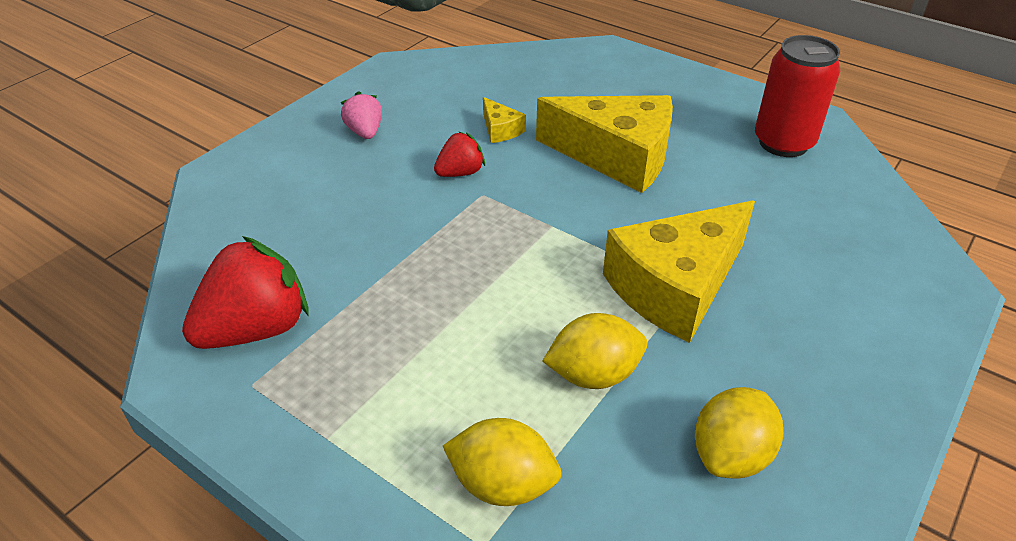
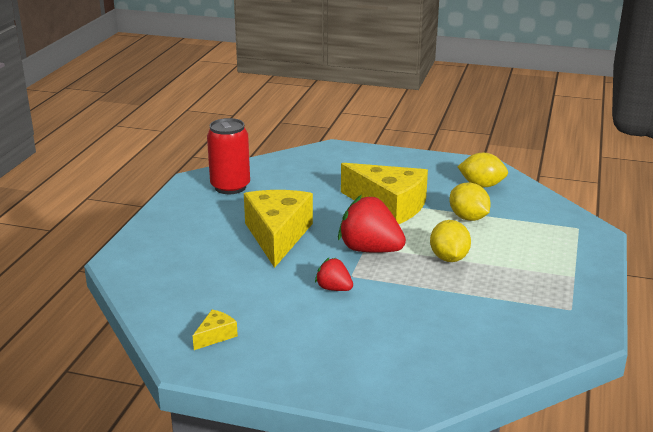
camera: 110 degrees left, 15 degrees down
red strawberry [182,236,308,349] -> red strawberry moved to [338,195,406,253]
pink strawberry [340,91,382,139] -> none
yellow lemon [443,418,561,506] -> yellow lemon moved to [430,220,471,262]
yellow cheese [483,97,526,143] -> yellow cheese moved to [193,310,238,350]

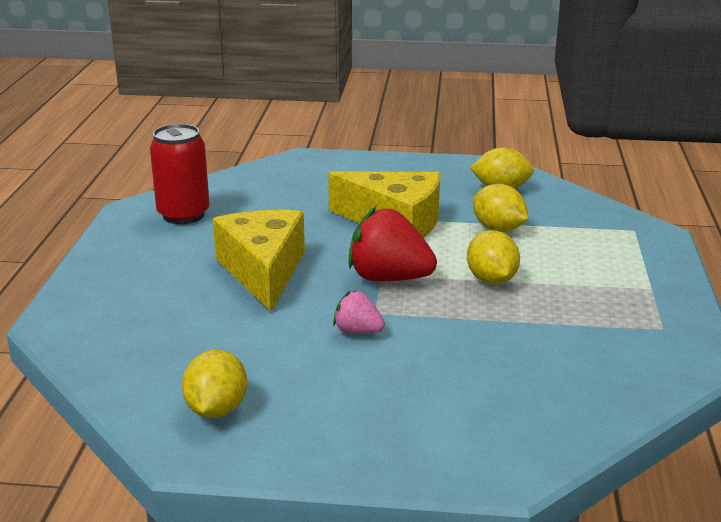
camera: 10 degrees left, 0 degrees up
yellow cheese [193,310,238,350] -> yellow lemon [182,349,247,418]
red strawberry [315,258,353,291] -> pink strawberry [333,291,385,334]

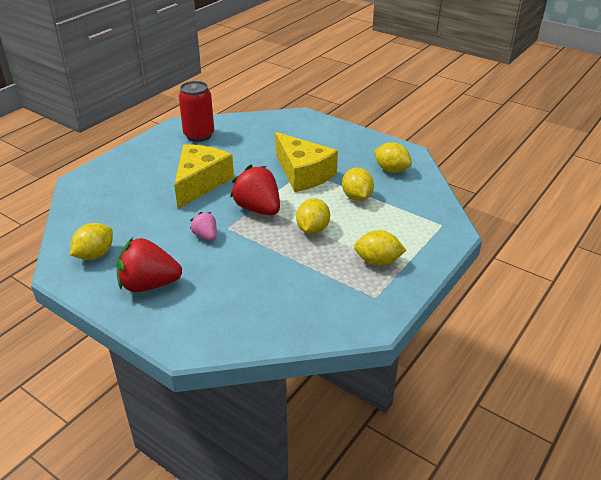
camera: 30 degrees right, 10 degrees up
none -> red strawberry [116,238,182,292]
none -> yellow lemon [354,230,406,266]

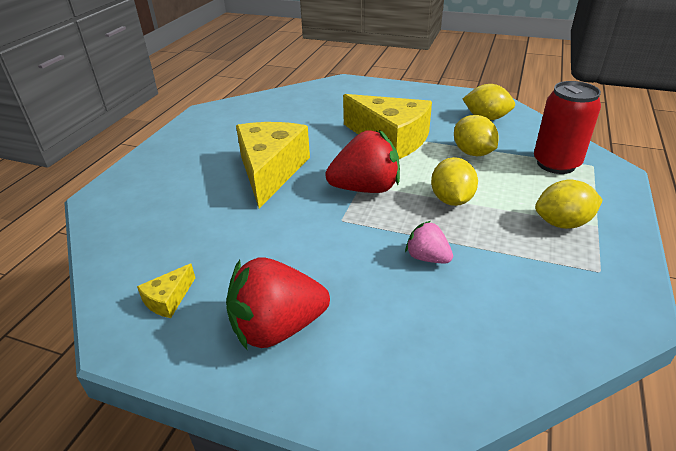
camera: 15 degrees left, 0 degrees up
yellow lemon [70,223,113,260] -> yellow cheese [137,263,195,318]
red can [178,81,214,142] -> red can moved to [534,81,601,174]
pink strawberry [190,212,217,241] -> pink strawberry moved to [405,221,453,263]
red strawberry [230,165,280,215] -> red strawberry turned 135 degrees clockwise [325,130,400,193]

